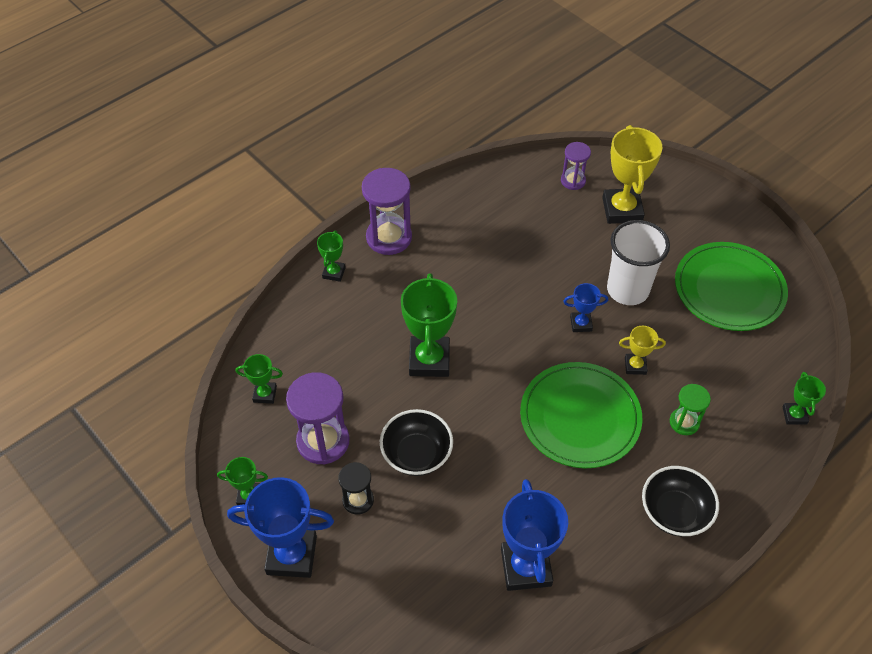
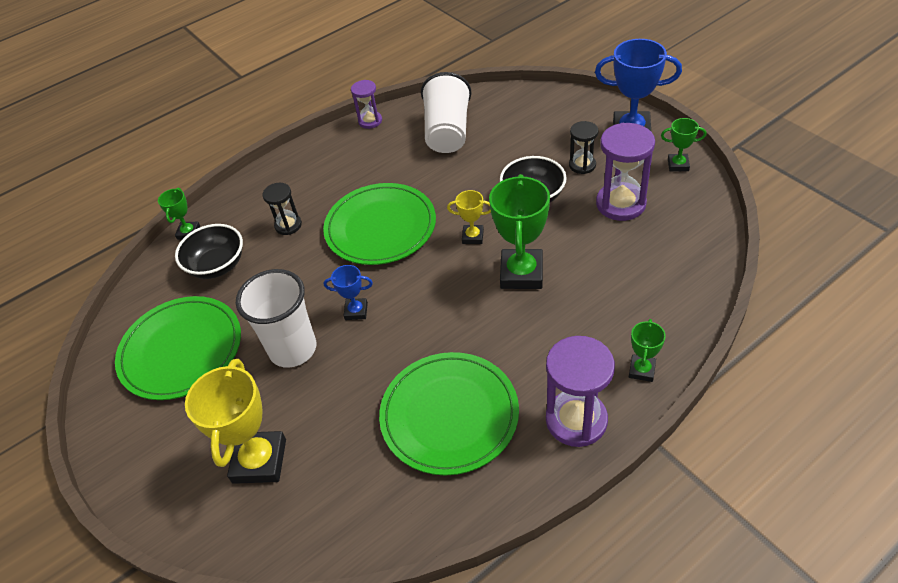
camera: 170 degrees left, 5 degrees down
green trophy [236,354,283,404] -> none
blue trophy [501,479,568,591] -> white cup [421,72,472,153]
purple hourglass [561,142,591,190] -> purple hourglass moved to [351,80,382,129]
yellow trophy [619,326,666,375] -> yellow trophy moved to [447,190,491,244]
black bowl [642,466,719,537] -> black bowl moved to [175,224,243,279]
green hourglass [670,384,711,435] -> black hourglass [262,183,302,235]
none -> green plate [379,352,519,475]

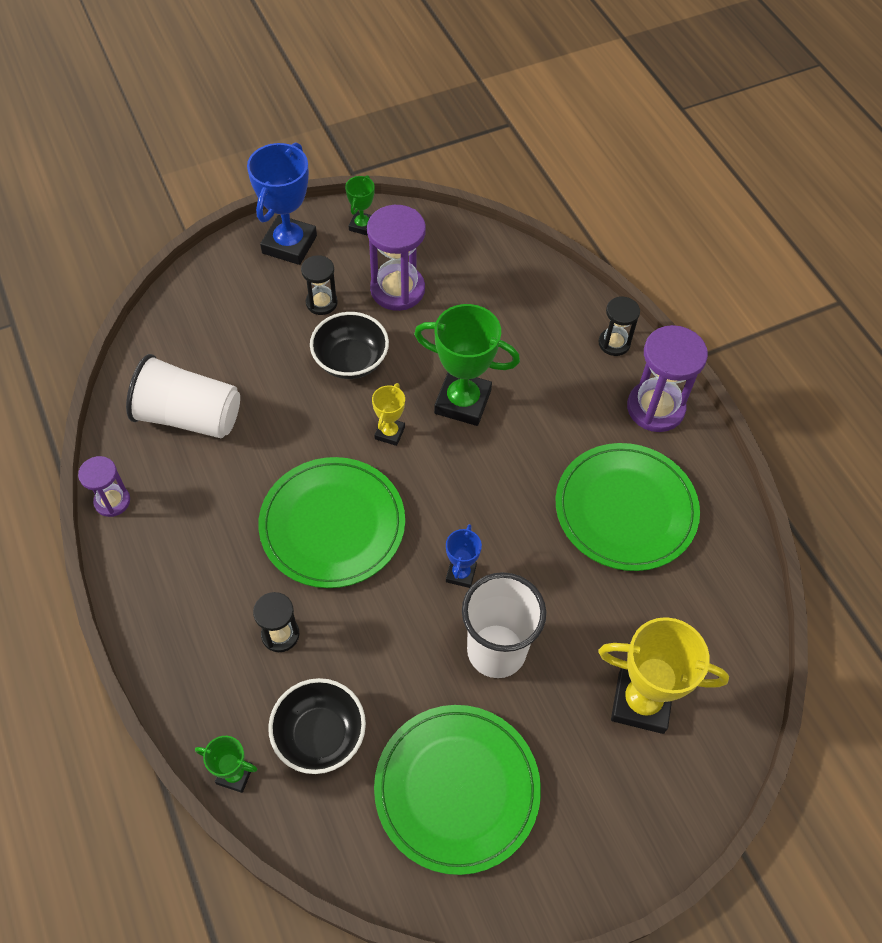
camera: 85 degrees left, 10 degrees up
green trophy [629,319,666,382] -> black hourglass [598,297,640,356]

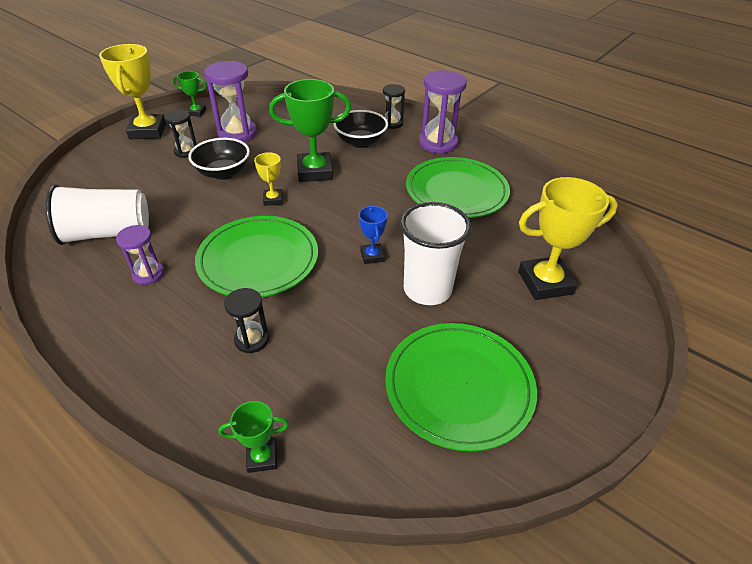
camera: 25 degrees left, 15 degrees down
purple hourglass [78,456,130,517] -> purple hourglass moved to [116,225,164,285]
blue trophy [247,142,317,265] -> yellow trophy [99,44,166,139]
black bowl [268,678,366,774] -> black bowl moved to [333,110,388,148]
green trophy [345,175,375,236] -> green trophy turned 75 degrees counterclockwise [173,71,206,117]

